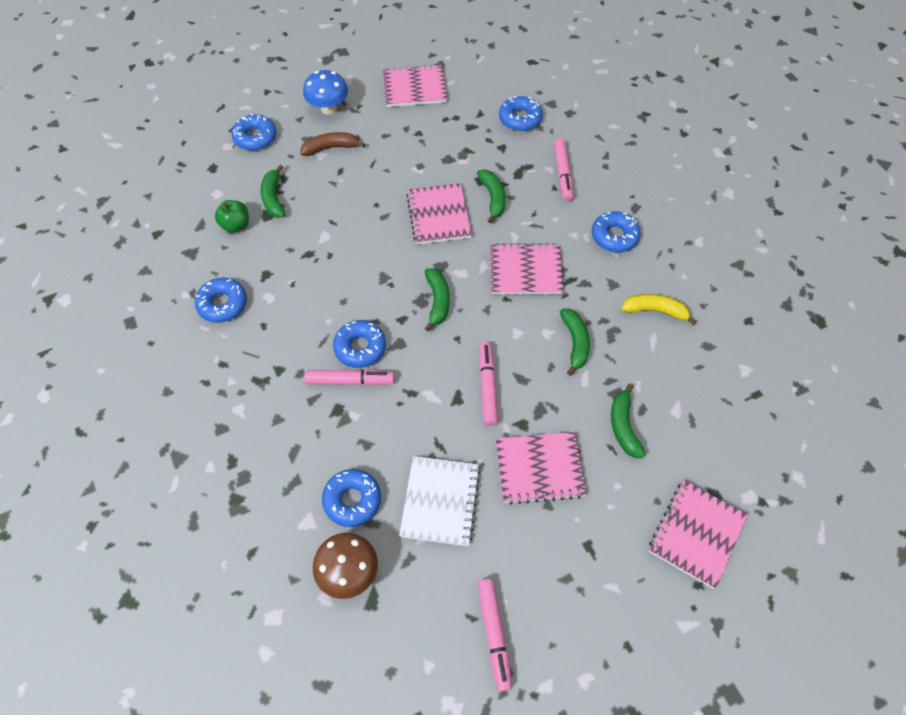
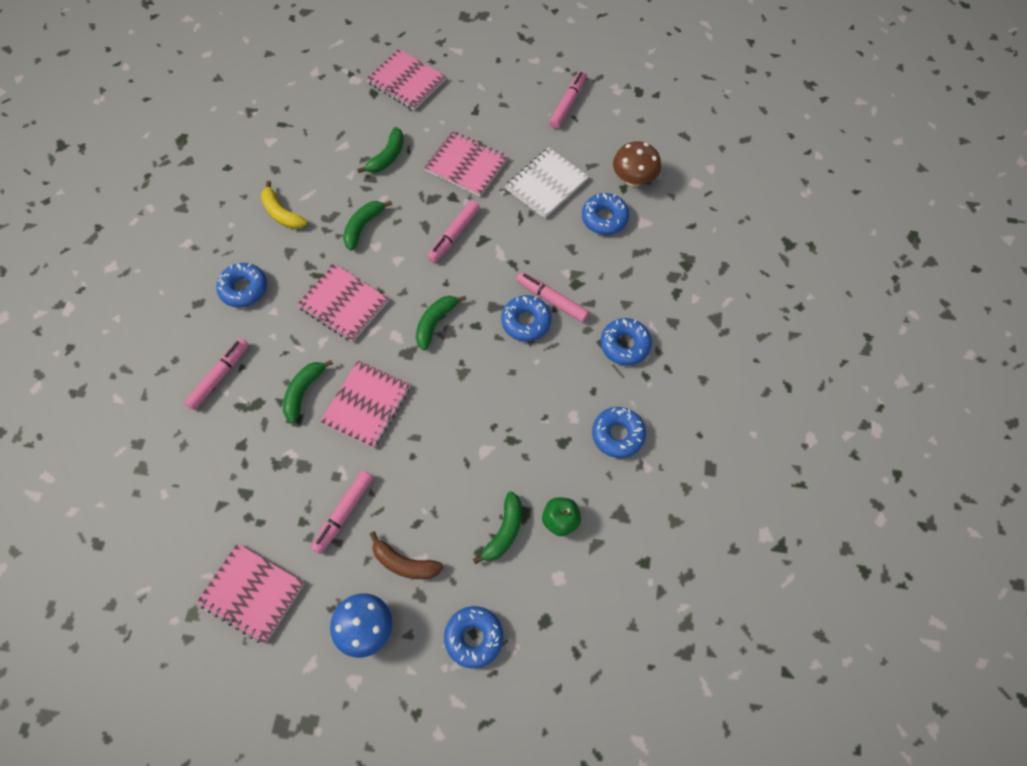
camera: 145 degrees left, 5 degrees up
blue donut [499,96,543,131] -> blue donut moved to [601,318,652,365]
pink notebook [649,480,748,589] -> pink notebook turned 60 degrees clockwise [366,49,446,110]
none -> pink marker [311,471,373,554]

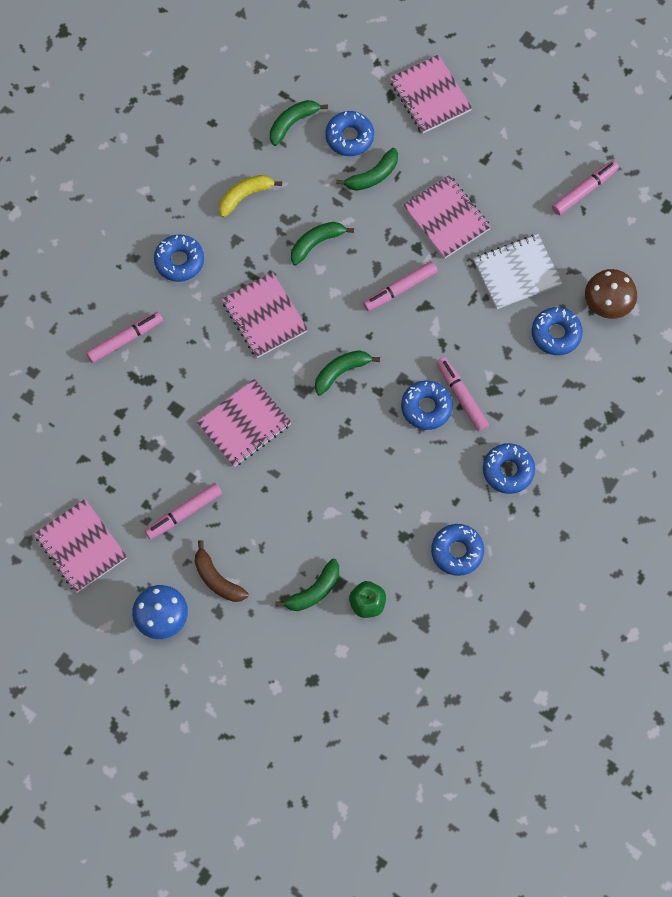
camera: 25 degrees right, 5 degrees up
yellow banana [261,181,307,229] -> yellow banana turned 75 degrees clockwise [219,175,282,218]
green banana [283,360,333,423] -> green banana moved to [270,100,328,146]
blue donut [444,606,503,668] -> blue donut moved to [325,111,374,156]

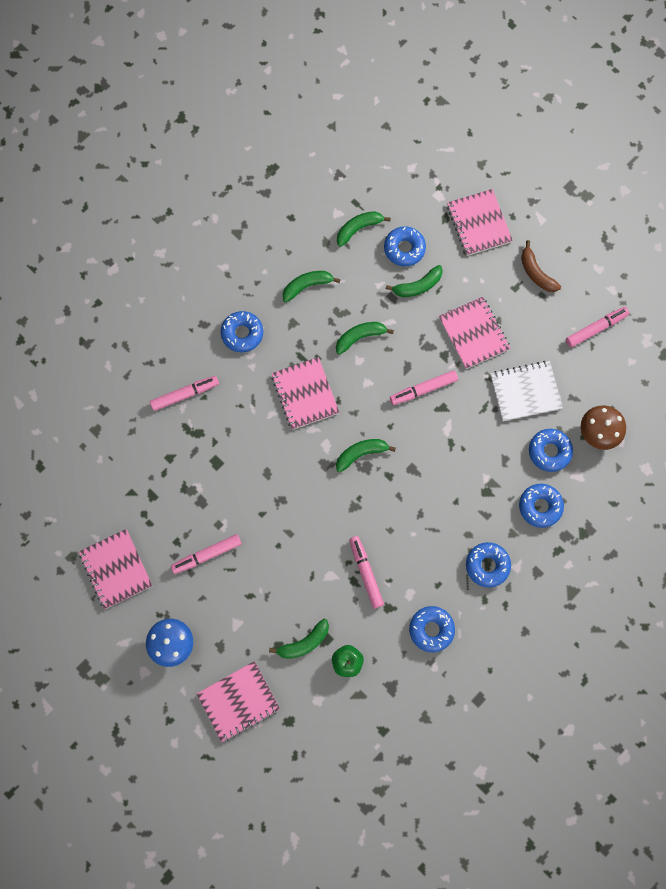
camera: 10 degrees right, 5 degrees up
brown banana [195,540,248,602] -> brown banana moved to [521,240,561,292]
pink notebook [197,379,292,467] -> pink notebook moved to [197,661,280,742]
yellow banana [219,175,282,218] -> green banana [283,271,341,302]
blue donut [401,380,453,430] -> blue donut moved to [519,484,564,528]
pink marker [436,357,489,432] -> pink marker moved to [349,536,384,608]

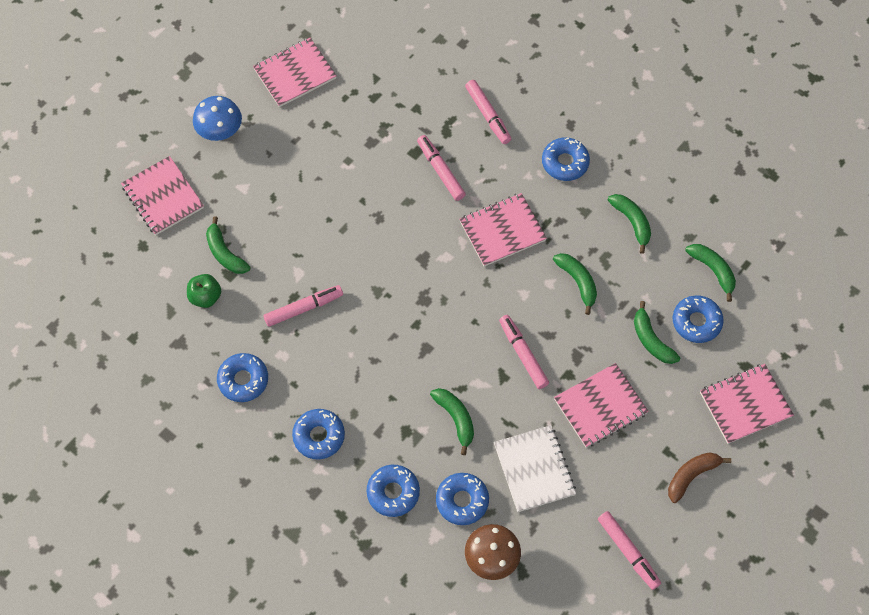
camera: 85 degrees right, 10 degrees down
pink marker [171,534,242,574] -> pink marker moved to [417,135,466,201]
green banana [336,439,396,472] -> green banana moved to [430,388,474,455]

